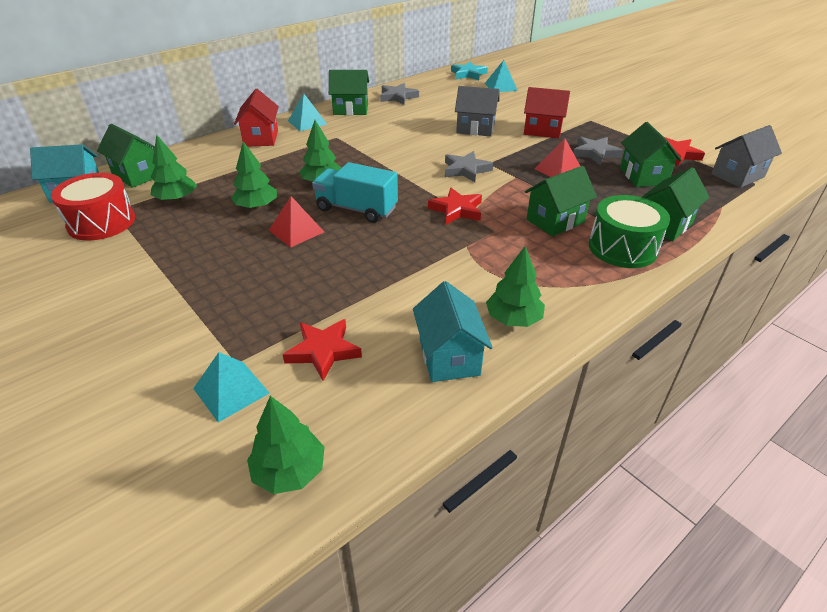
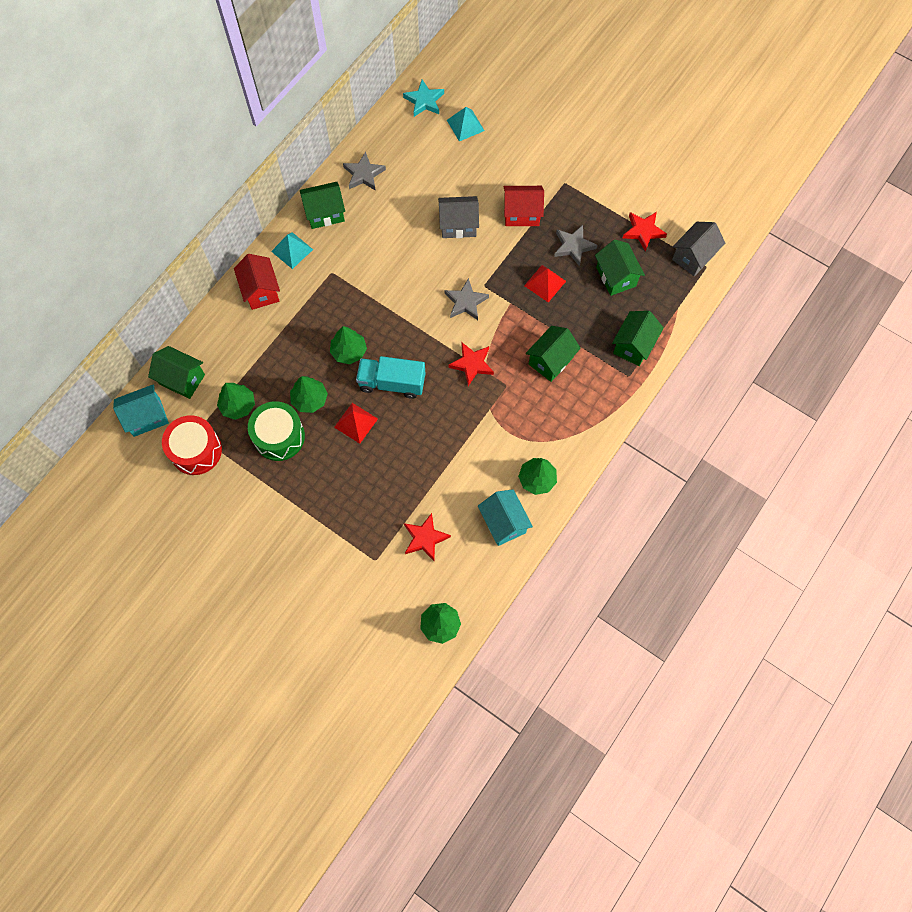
camera: 15 degrees left, 30 degrees up
turquoise pyramid [193,352,269,422] -> none
green drum [589,195,670,268] -> green drum moved to [248,401,305,461]

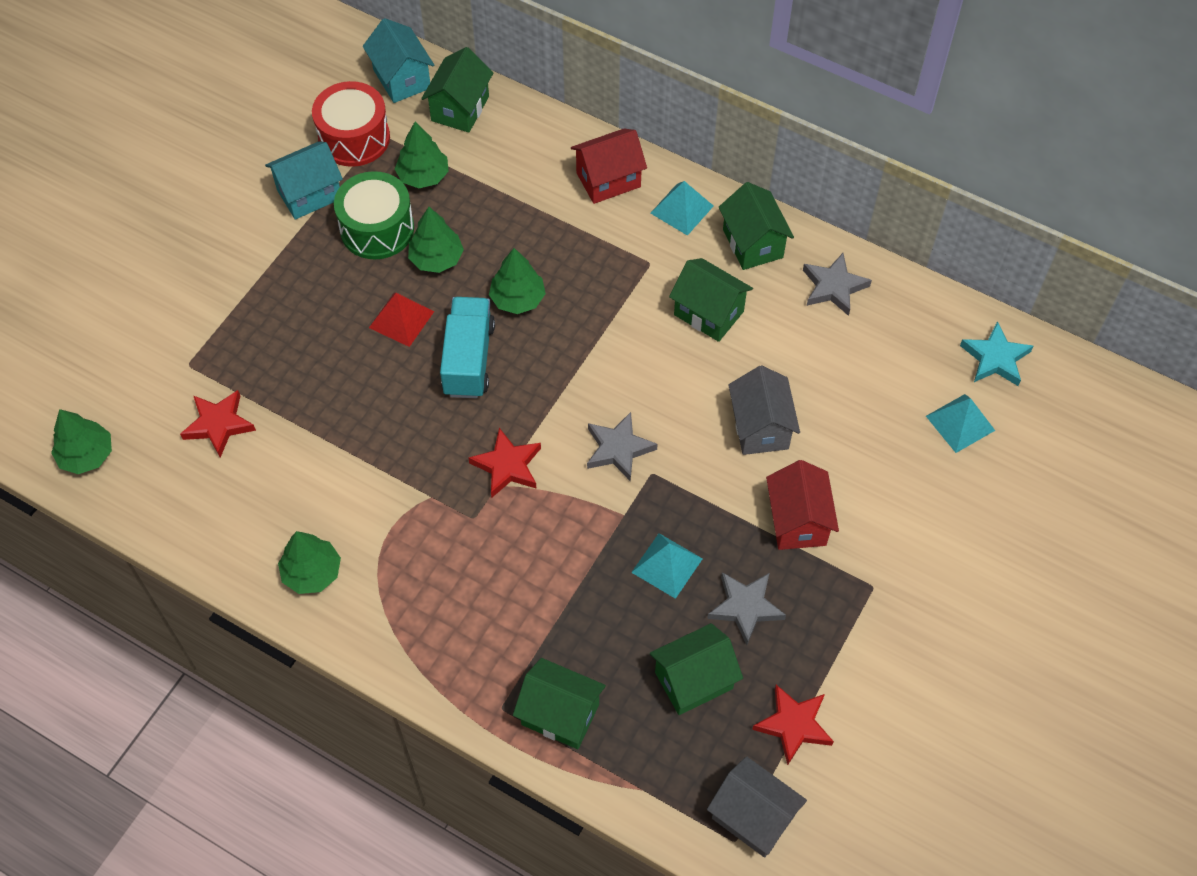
camera: 85 degrees right, 10 degrees down
turquoise house [478,489,533,546] -> turquoise house moved to [265,142,343,219]
red pyramid [524,265,566,302] -> turquoise pyramid [631,533,703,599]
green house [526,326,581,382] -> green house moved to [669,258,753,342]

